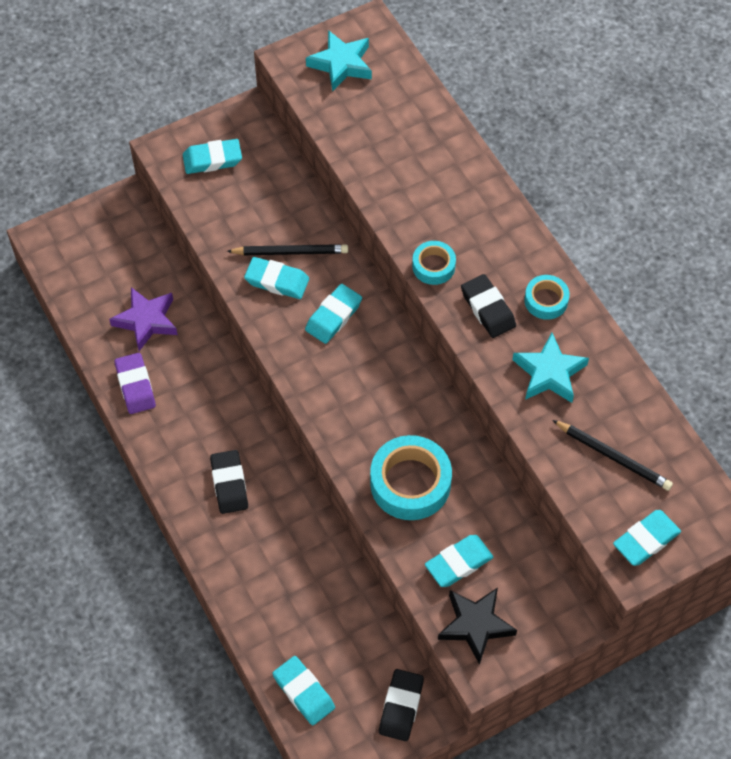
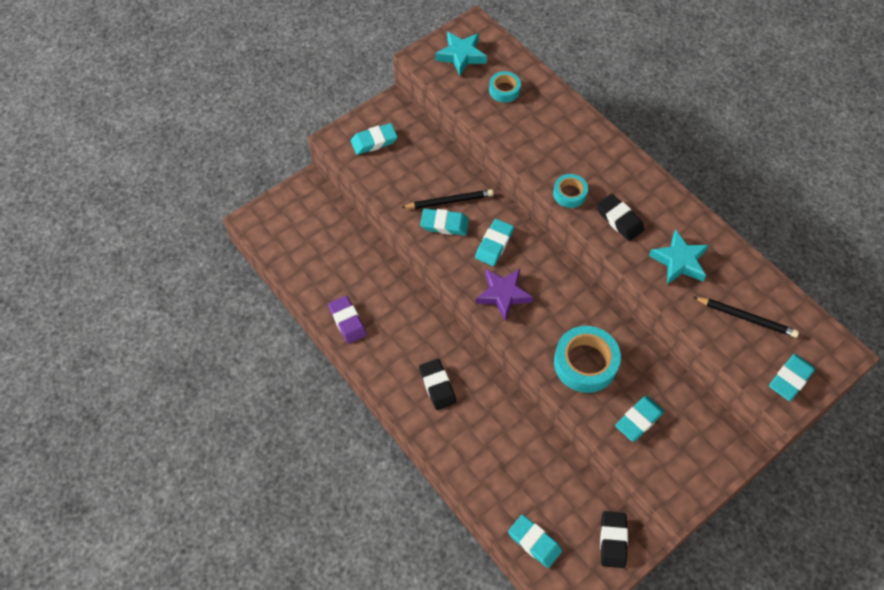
camera: 10 degrees left, 0 degrees up
purple star [109,287,178,351] -> purple star moved to [476,269,533,320]
black star [438,588,517,665] -> none
turquoise tape [524,275,570,320] -> turquoise tape moved to [489,71,521,102]

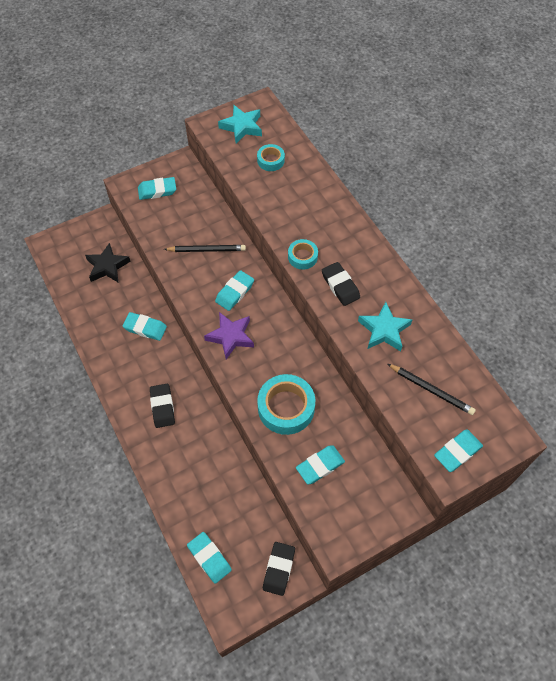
camera: 10 degrees right, 0 degrees up
purple eraser [328,296,367,344] -> none
turquoise eraser [420,209,469,236] -> turquoise eraser moved to [123,312,167,341]
none -> black star [85,243,131,283]

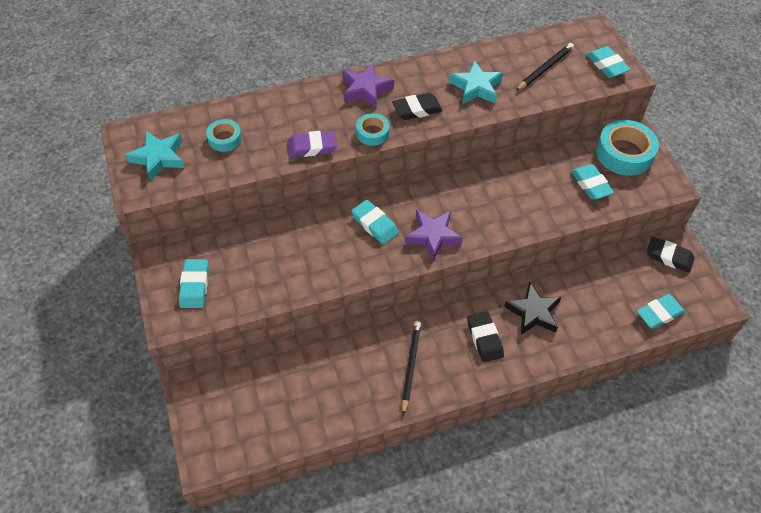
camera: 80 degrees left, 5 degrees down
black star [85,243,131,283] -> black star moved to [504,282,561,335]
turquoise eraser [123,312,167,341] -> none
black eraser [150,384,175,428] -> black eraser turned 75 degrees clockwise [467,311,504,363]
black pencil [164,245,246,252] -> black pencil moved to [402,321,421,416]
turquoise tape [257,374,315,435] -> turquoise tape moved to [596,120,659,176]
none -> purple eraser [287,131,337,157]
none -> purple star [342,63,394,108]

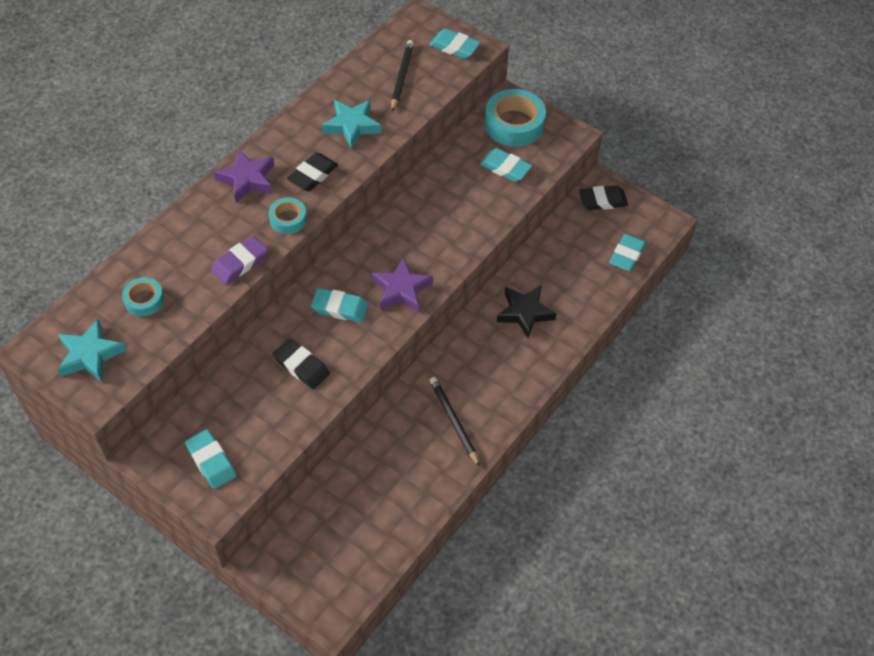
camera: 35 degrees left, 0 degrees up
black eraser [467,311,504,363] -> black eraser moved to [273,339,330,389]

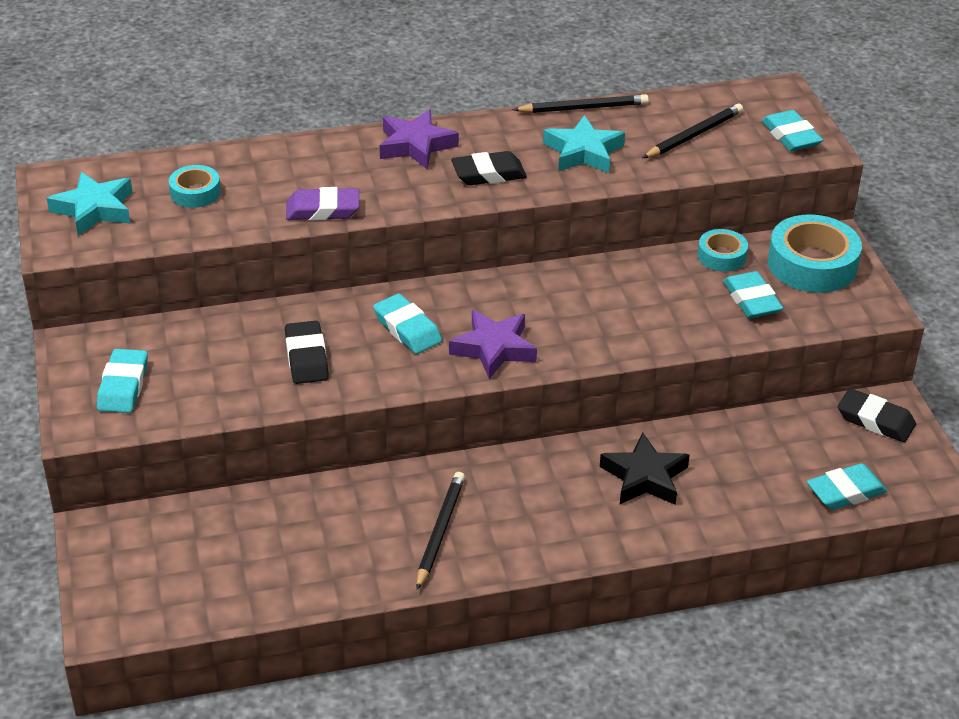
camera: 40 degrees right, 15 degrees down
turquoise tape [269,197,307,234] -> turquoise tape moved to [698,229,748,272]
none -> black pencil [513,94,649,113]

